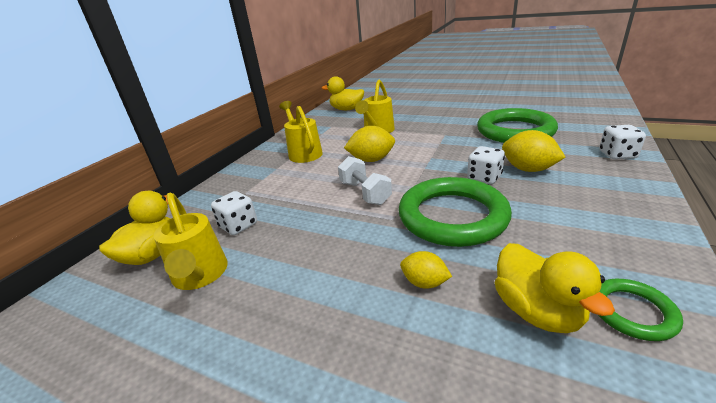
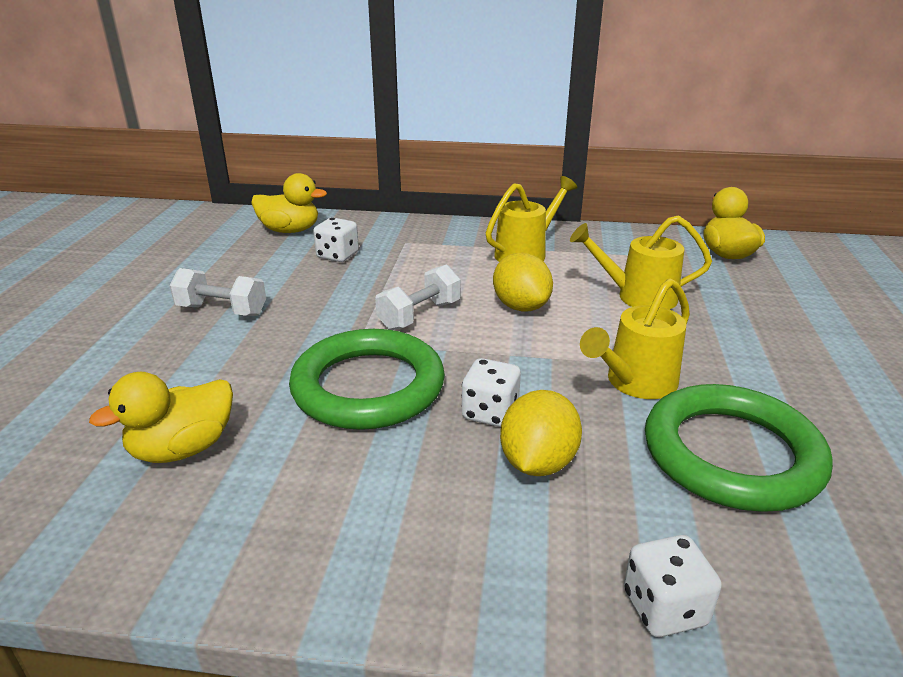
camera: 70 degrees right, 0 degrees up
yellow watering can [153,193,228,290] -> yellow watering can moved to [580,278,690,399]
yellow lemon [400,251,452,289] -> none
green ring [598,279,683,341] -> none
none -> white dumbbell [170,268,266,316]

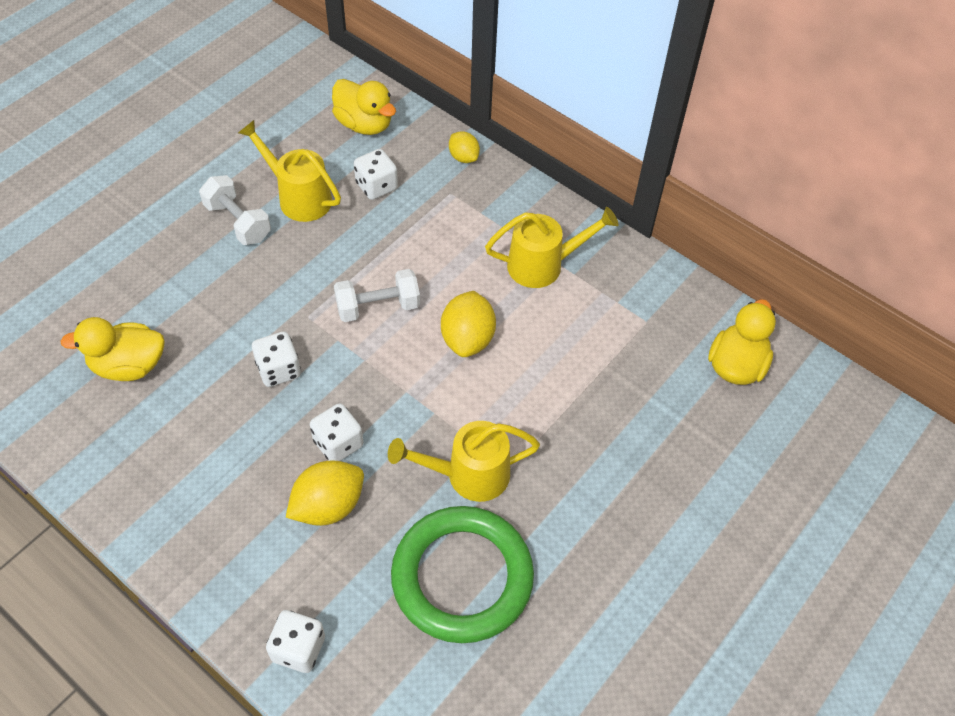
camera: 30 degrees right, 25 degrees up
green ring [289,329,445,430] -> white dice [252,331,301,387]
yellow watering can [570,215,712,310] -> yellow watering can moved to [238,120,341,222]
none -> yellow lemon [449,131,480,163]

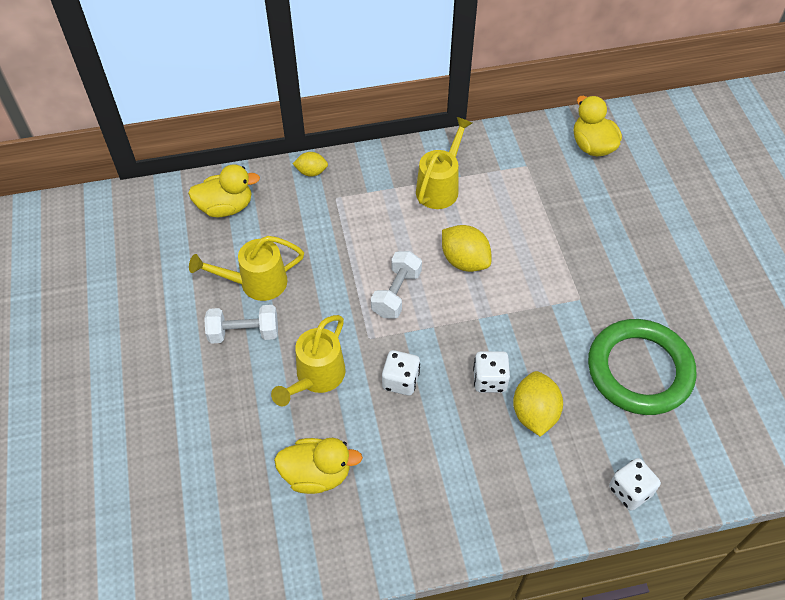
camera: 50 degrees left, 0 degrees up
yellow duck [60,317,164,381] -> yellow duck turned 120 degrees counterclockwise [274,438,363,494]
white dice [354,149,398,200] -> none
yellow watering can [388,421,540,502] -> yellow watering can moved to [271,315,346,406]

